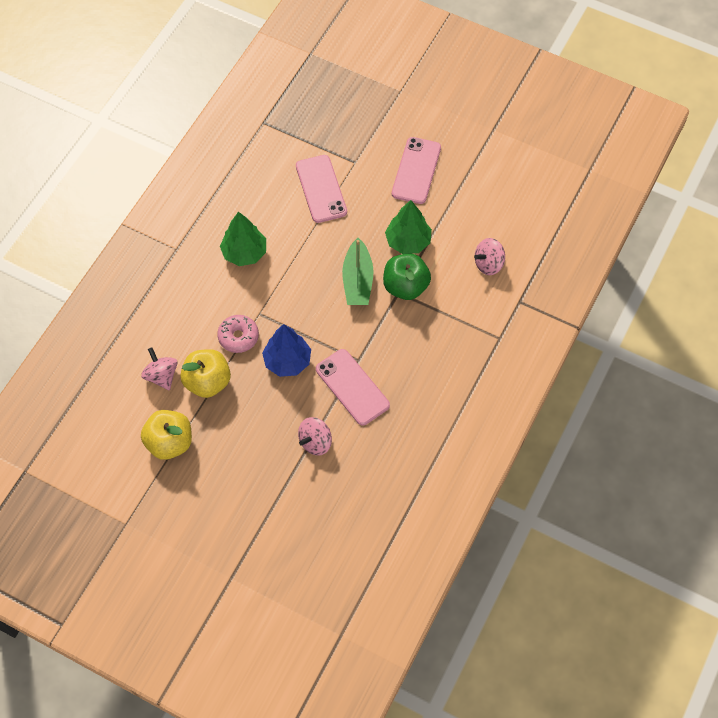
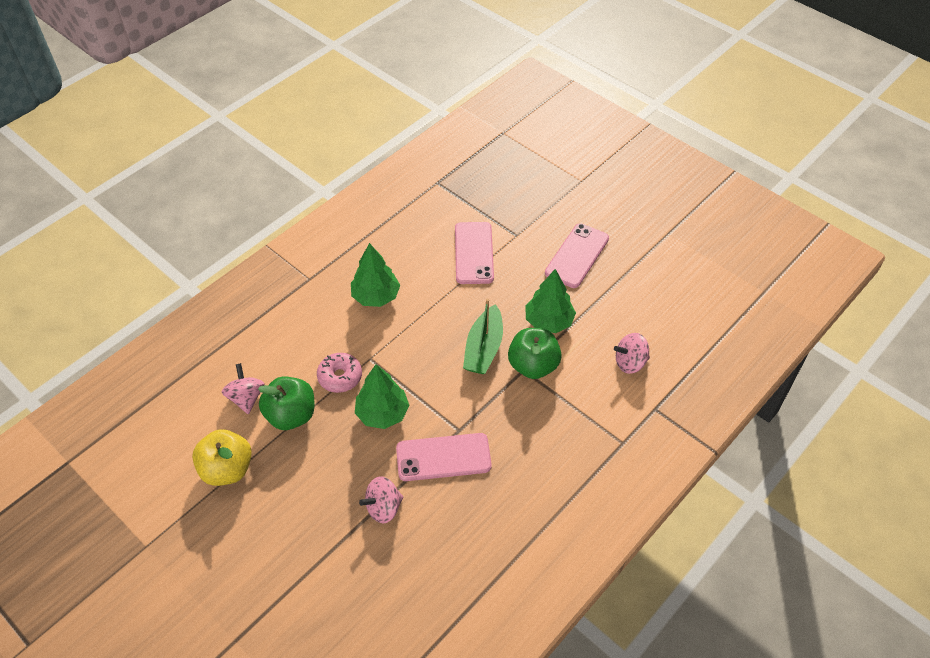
camera: 15 degrees right, 10 degrees down
yellow apple [180,349,231,398] -> green apple [258,377,315,430]
blue tree [262,324,311,377] -> green tree [355,364,410,429]
pink phone [316,349,390,426] -> pink phone turned 75 degrees counterclockwise [396,433,492,481]

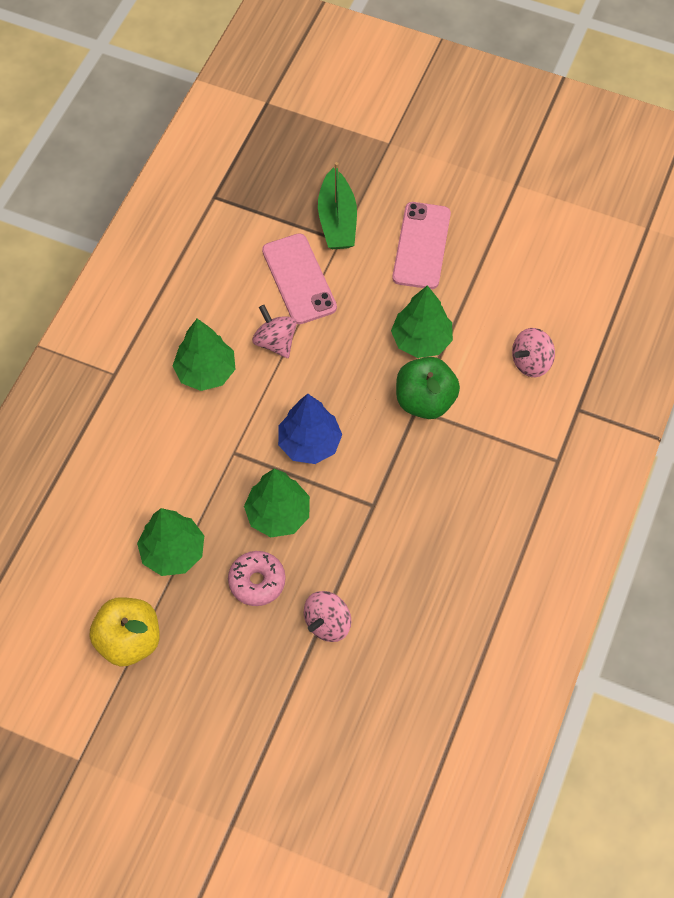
camera: 20 degrees left, 10 degrees up
pink spinning top [222,363,265,414] -> pink spinning top moved to [252,305,297,358]
green apple [258,377,315,430] -> green tree [137,508,204,576]
pink donut [317,353,362,393] -> pink donut moved to [228,551,286,606]
pink phone [396,433,492,481] -> none
green boat [463,299,503,374] -> green boat moved to [318,162,357,249]
none -> blue tree [278,394,342,464]

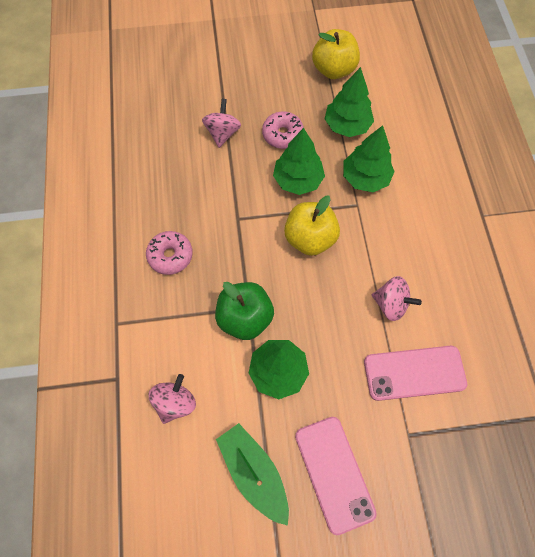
camera: 150 degrees right, 5 degrees up
green tree [173,319,236,391] -> green tree moved to [343,125,395,192]
pink phone [262,233,337,324] -> pink phone turned 45 degrees counterclockwise [364,346,467,401]
blue tree [278,394,342,464] -> yellow apple [284,196,340,256]
green boat [318,162,357,249] -> green boat moved to [216,423,289,526]
none -> pink donut [146,231,193,275]

